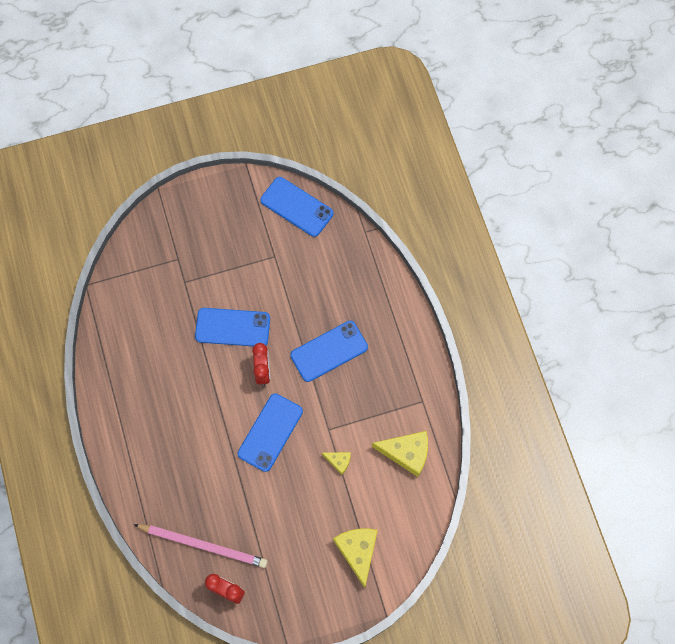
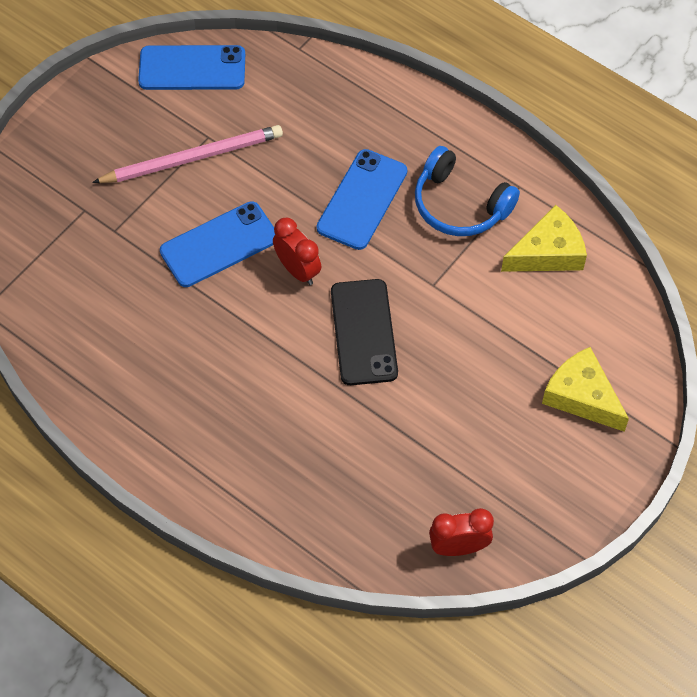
camera: 35 degrees left, 10 degrees down
pink pencil [133,524,268,568] -> pink pencil moved to [92,125,283,183]
blue phone [238,393,303,472] -> black phone [331,279,398,385]
yellow cheese [322,452,351,475] -> none
none -> blue headphones [415,146,520,236]

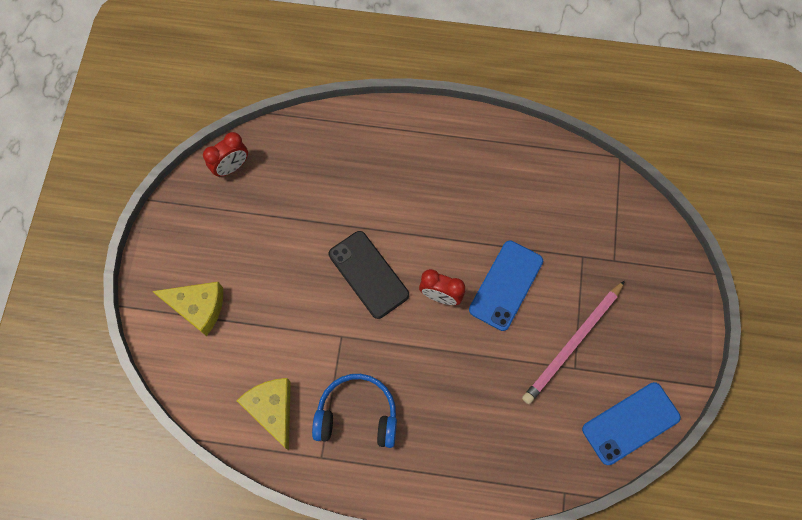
camera: 150 degrees right, 10 degrees up
blue phone [317,149,407,250] -> none
yellow cheese [501,205,587,272] -> yellow cheese turned 120 degrees clockwise [236,378,291,450]

